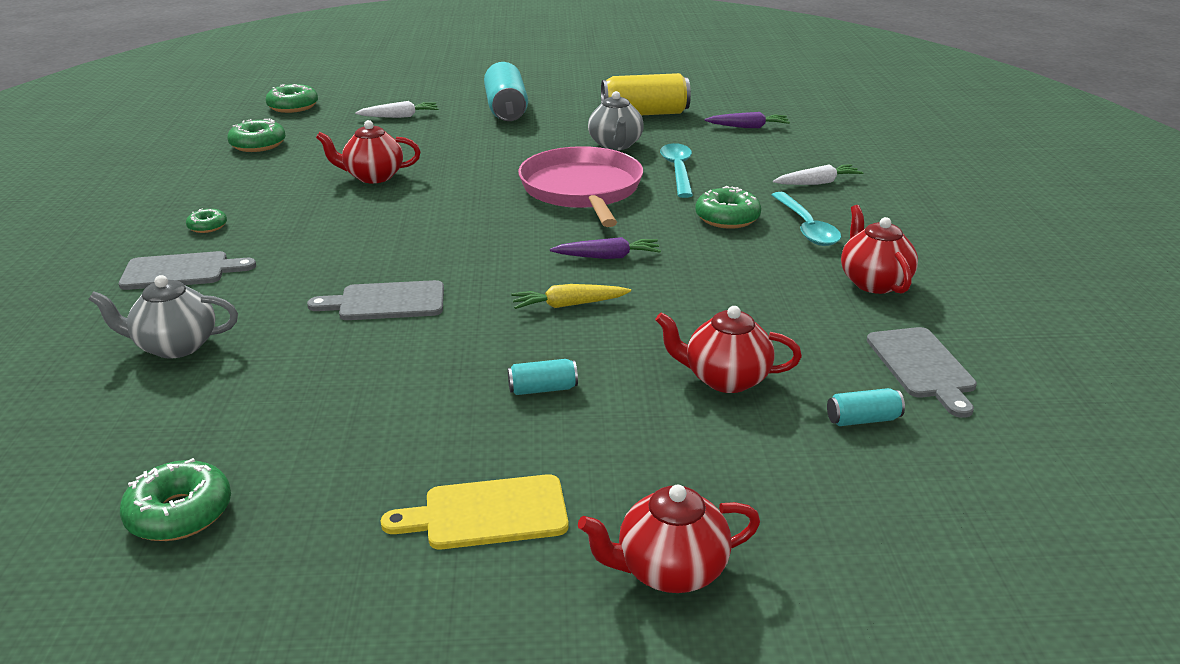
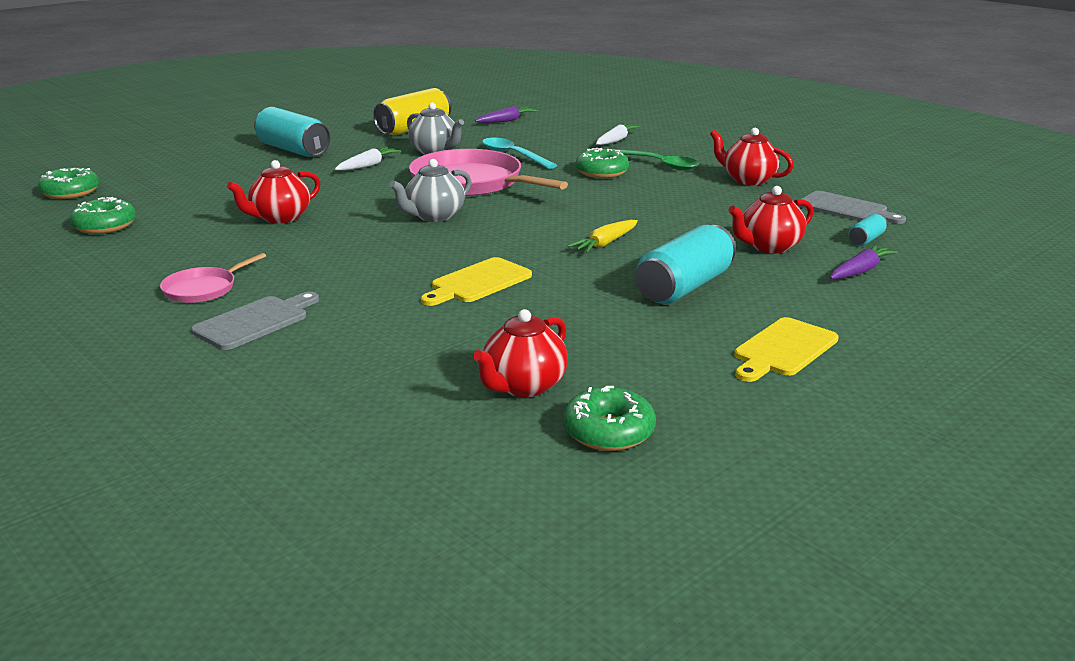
camera: 40 degrees left, 5 degrees down
grey teapot [89,275,238,358] -> grey teapot moved to [390,159,471,222]
green donut [186,209,227,233] -> pink pan [160,253,266,303]
grey cutting board [307,280,444,320] -> yellow cutting board [421,257,532,306]
white carrot [355,101,438,118] -> white carrot moved to [335,147,401,171]
turquoise can [508,359,578,395] -> turquoise can [636,225,736,304], size x2.14
purple carrot [550,237,661,259] -> purple carrot moved to [830,245,898,279]
red teapot [578,485,760,593] -> red teapot moved to [473,309,568,397]
turquoise spoon [772,192,841,246] -> green spoon [611,149,699,171]

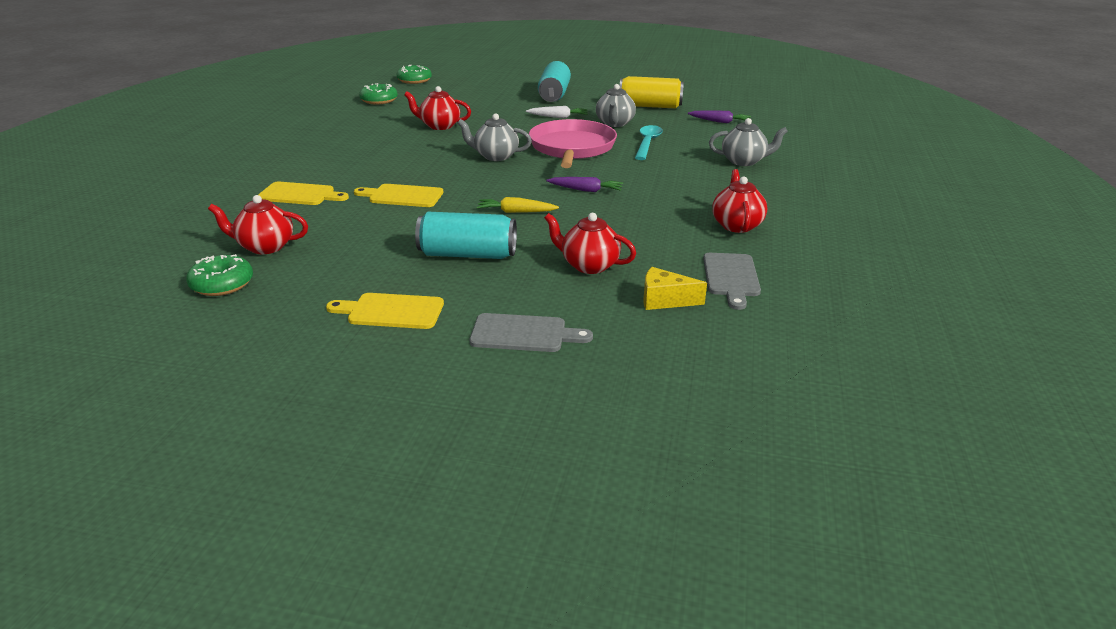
camera: 55 degrees right, 5 degrees up
pink pan [160,253,266,303] -> none
grey cutting board [191,292,319,350] -> grey cutting board moved to [470,313,593,352]
green donut [576,148,629,178] -> none
white carrot [596,124,640,145] -> grey teapot [709,118,788,166]
green spoon [611,149,699,171] -> none
purple carrot [830,245,898,279] -> purple carrot moved to [546,177,623,192]
turquoise can [849,214,887,246] -> yellow cheese [643,267,707,310]
none -> yellow cutting board [258,182,349,205]

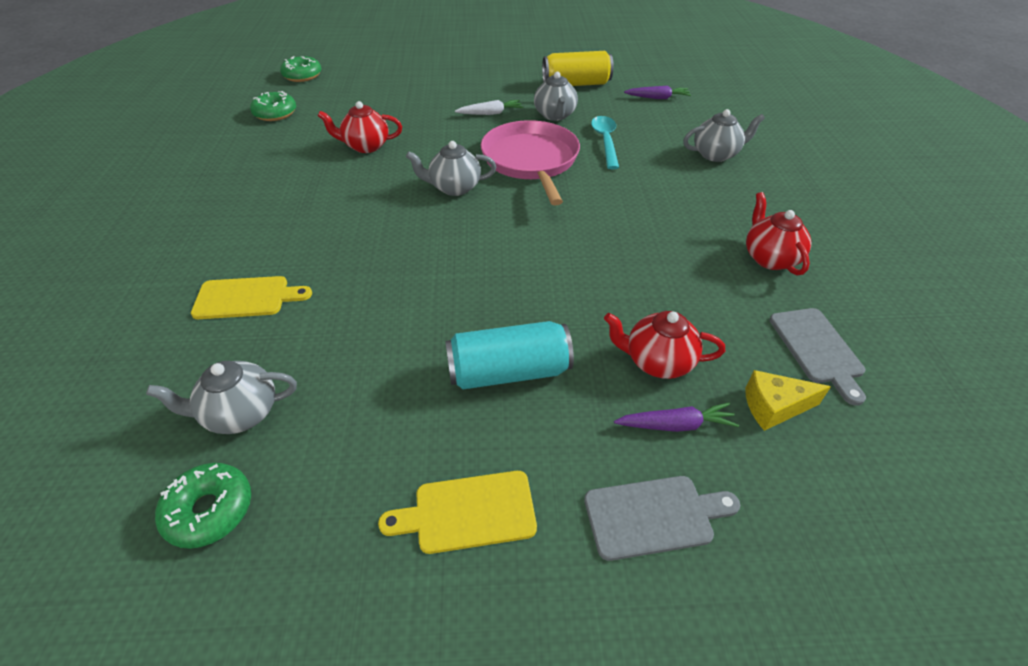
camera: 15 degrees left, 15 degrees up
red teapot [208,195,308,254] -> grey teapot [146,361,297,434]
yellow cutting board [354,184,443,207] -> none
yellow carrot [477,197,559,213] -> none
turquoise can [538,61,571,102] -> none
purple carrot [546,177,623,192] -> purple carrot moved to [614,403,739,432]

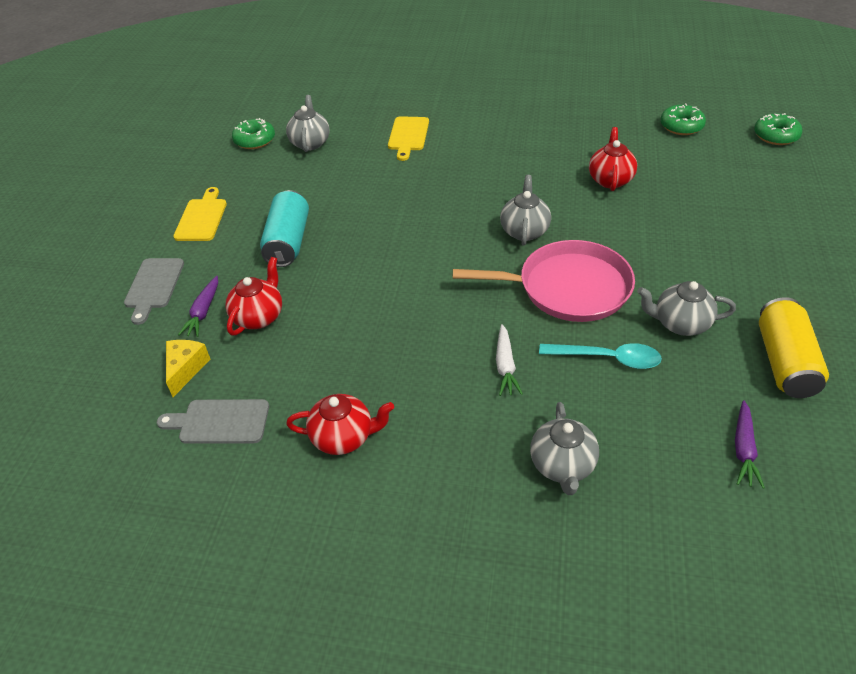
camera: 105 degrees right, 0 degrees up
white carrot [455,100,523,115] -> white carrot moved to [496,324,523,396]

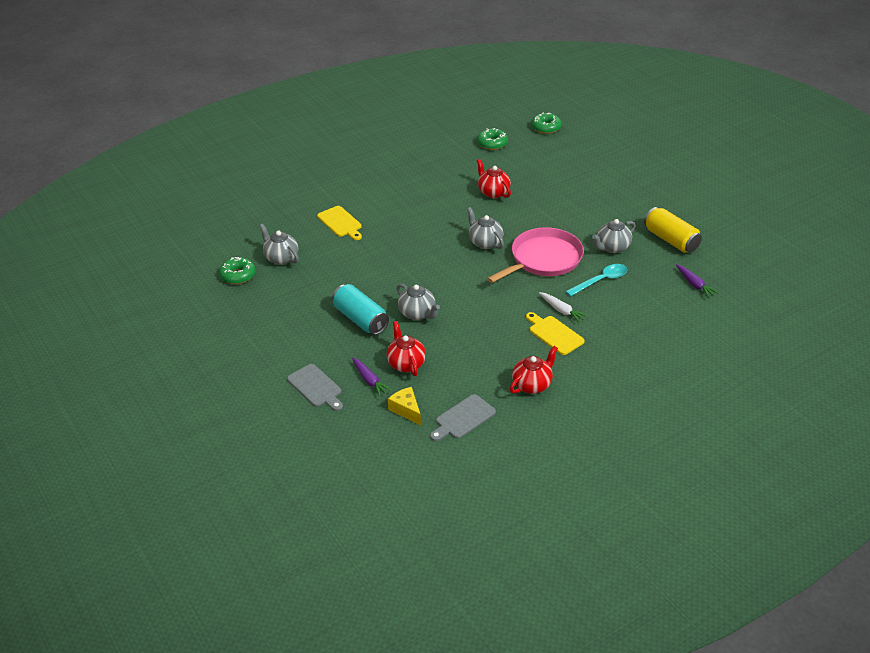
camera: 45 degrees left, 5 degrees down
yellow cutting board [173,187,227,241] -> yellow cutting board moved to [526,312,585,355]
grey teapot [530,402,599,495] -> grey teapot moved to [396,284,440,320]

